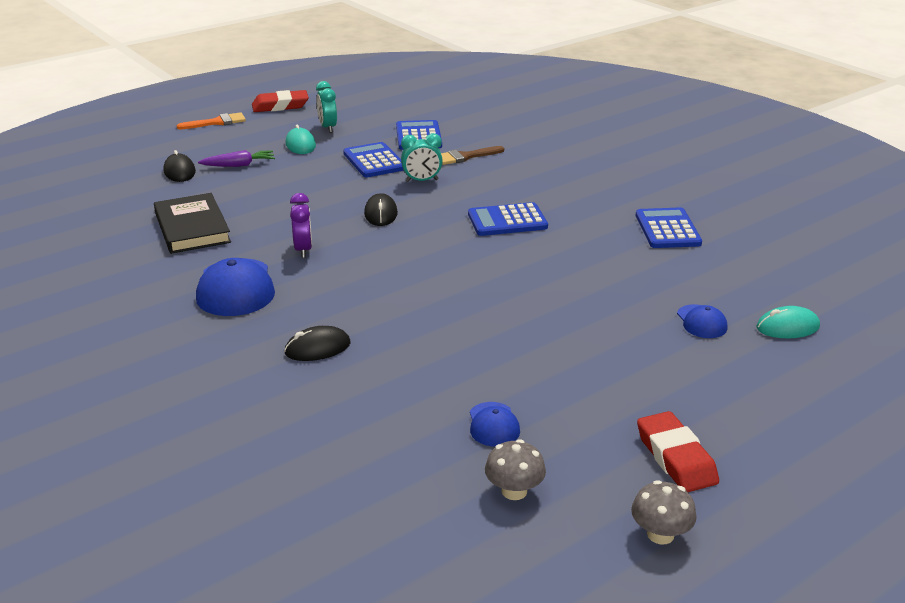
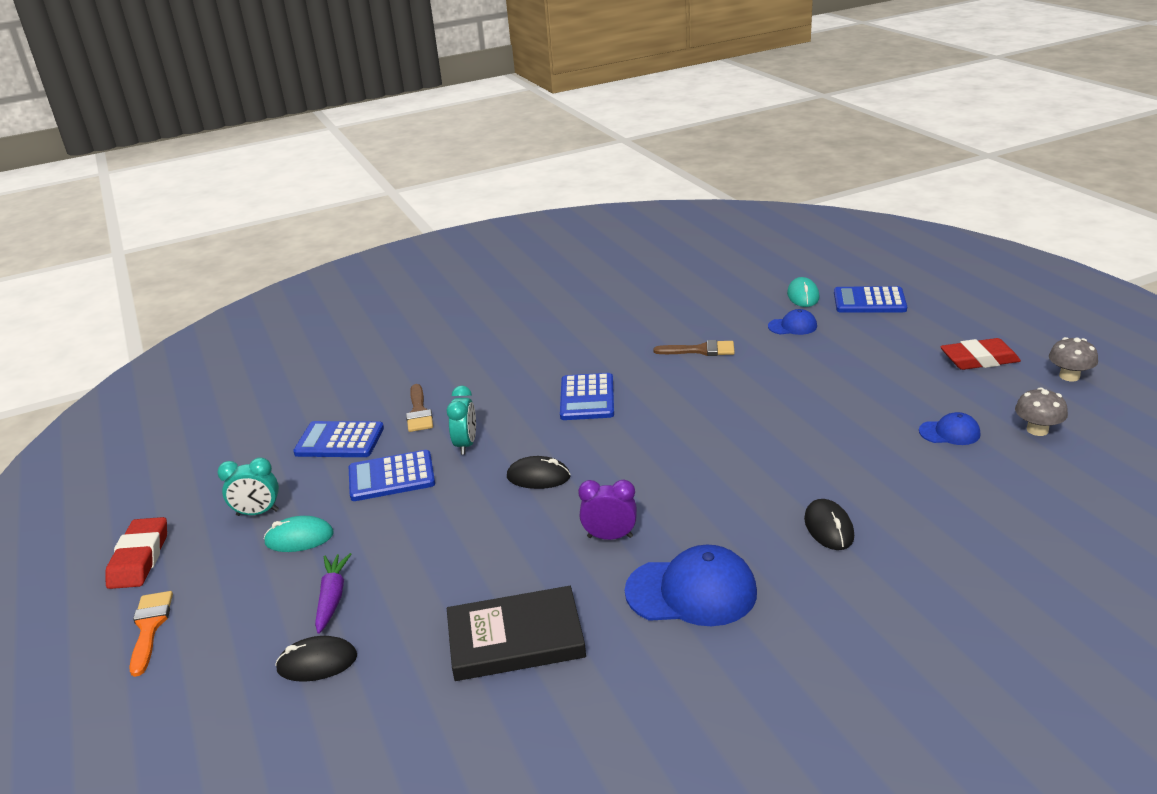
camera: 75 degrees left, 0 degrees up
blue calculator [636,208,702,248] -> blue calculator moved to [834,286,907,313]
none -> brown brush [654,340,735,356]

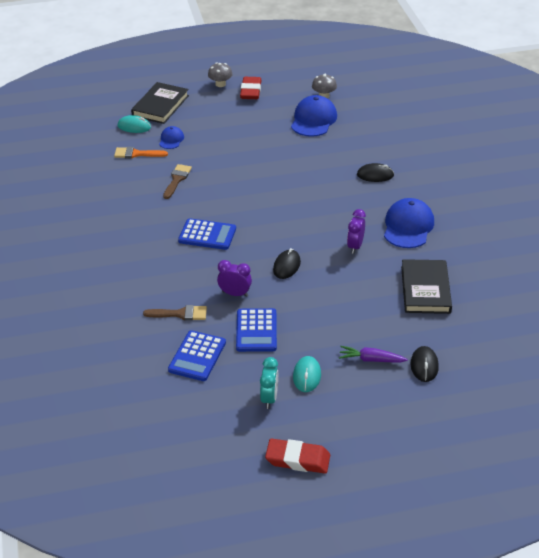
camera: 80 degrees left, 10 degrees up
orange brush [129,591,173,677] -> orange brush moved to [114,147,168,158]
turquoise clock [447,385,476,455] -> purple clock [217,260,252,297]
blue calculator [834,286,907,313] -> black book [131,82,189,124]
blue cap [919,412,980,445] -> blue cap [291,95,337,137], size x1.88
grey mushroom [1049,337,1098,381] -> grey mushroom moved to [208,62,232,87]

